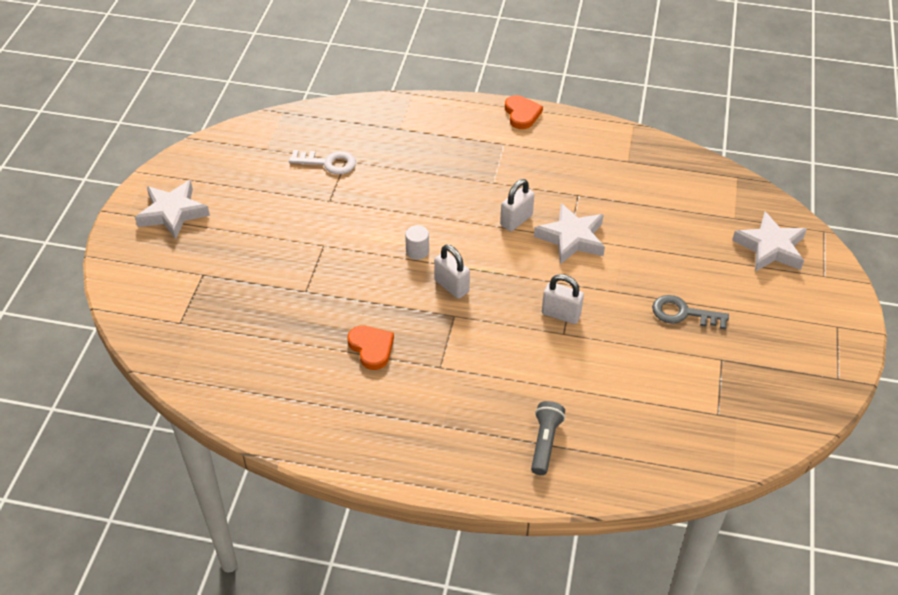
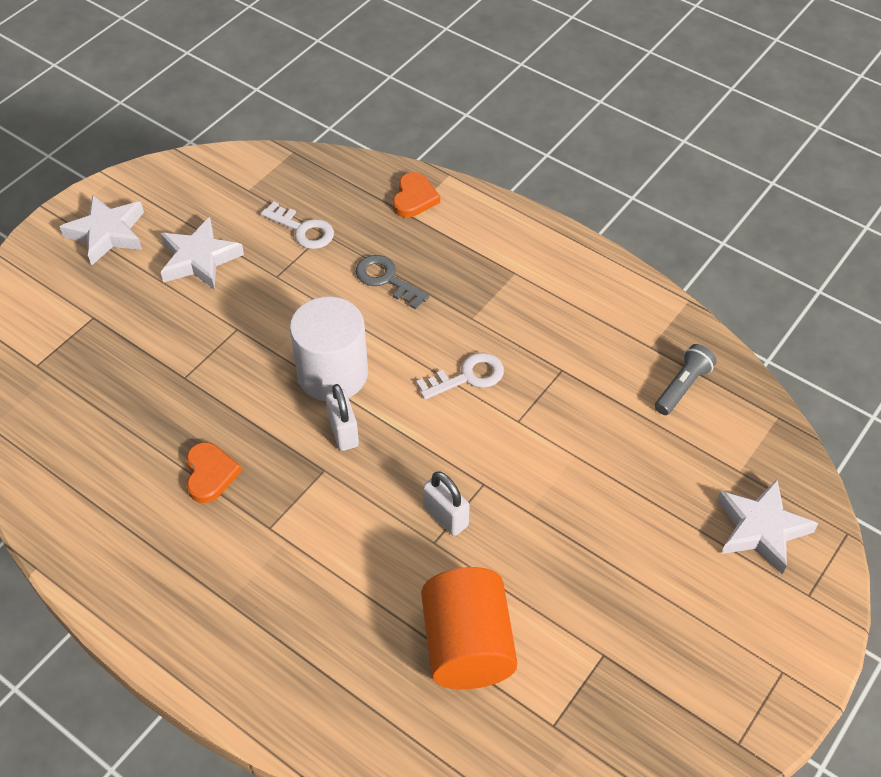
camera: 25 degrees right, 5 degrees up
white cylinder [405,225,429,260] -> white cylinder [290,297,368,401], size x2.47
white padlock [500,179,534,231] -> white key [416,352,504,400]
orange heart [505,95,543,129] -> orange heart moved to [393,172,440,218]
grey flashlight [531,401,565,475] -> grey flashlight moved to [655,344,717,415]
white star [534,203,605,264] -> white star moved to [161,217,244,290]
grey key [652,295,729,330] -> grey key moved to [356,255,430,310]
none -> orange cylinder [421,567,517,689]

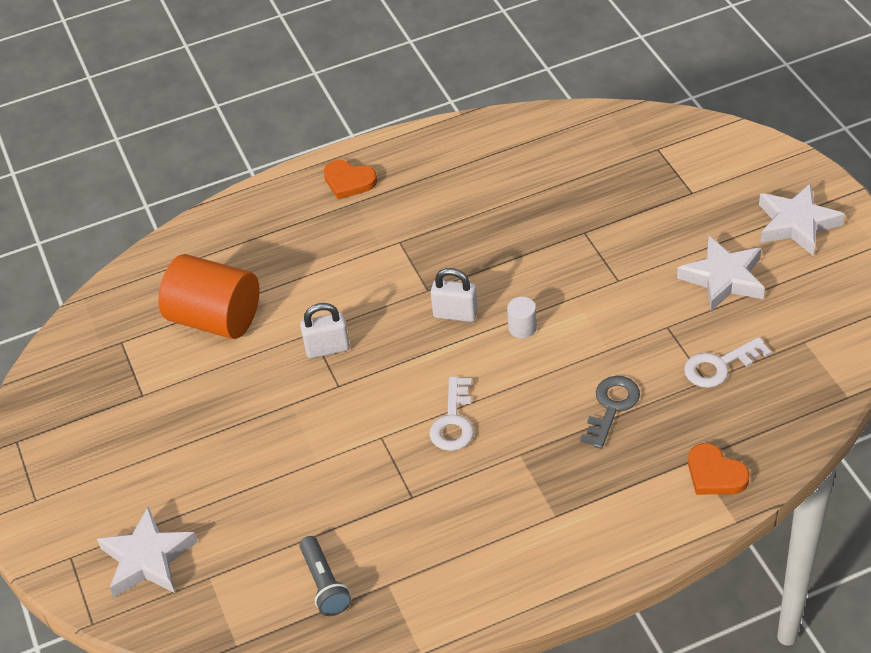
camera: 125 degrees right, 5 degrees down
orange heart [186,442,242,503] -> orange heart moved to [323,160,377,199]
white cylinder [290,297,368,401] -> white cylinder [507,297,537,338], size x0.41
grey key [356,255,430,310] -> grey key turned 45 degrees counterclockwise [580,376,640,449]

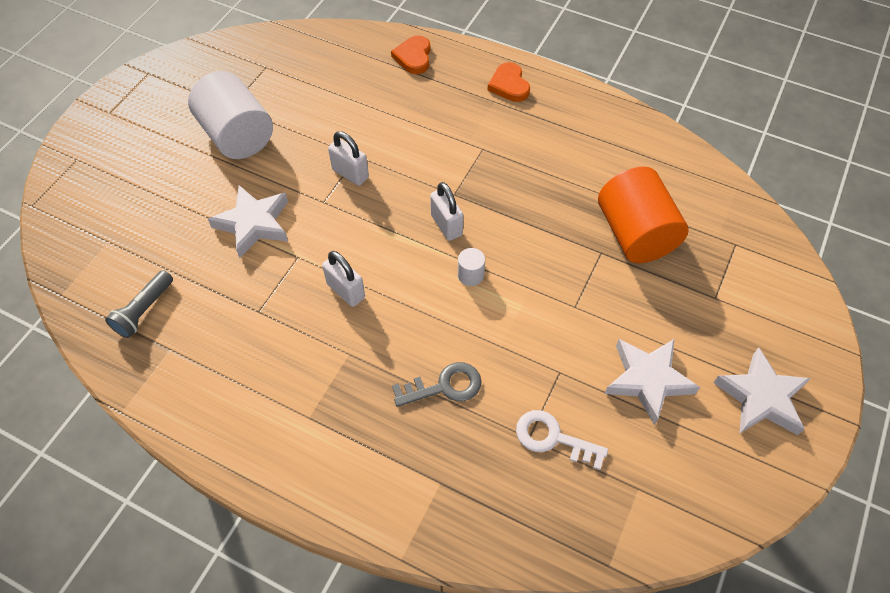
camera: 45 degrees right, 10 degrees up
white star [97,506,198,597] -> white star moved to [208,185,288,258]
orange cylinder [159,254,260,339] -> orange cylinder moved to [598,166,689,263]
white key [429,377,474,451] -> white padlock [322,251,365,307]
orange heart [688,443,750,495] -> orange heart moved to [391,35,430,74]
none -> white cylinder [188,71,273,159]

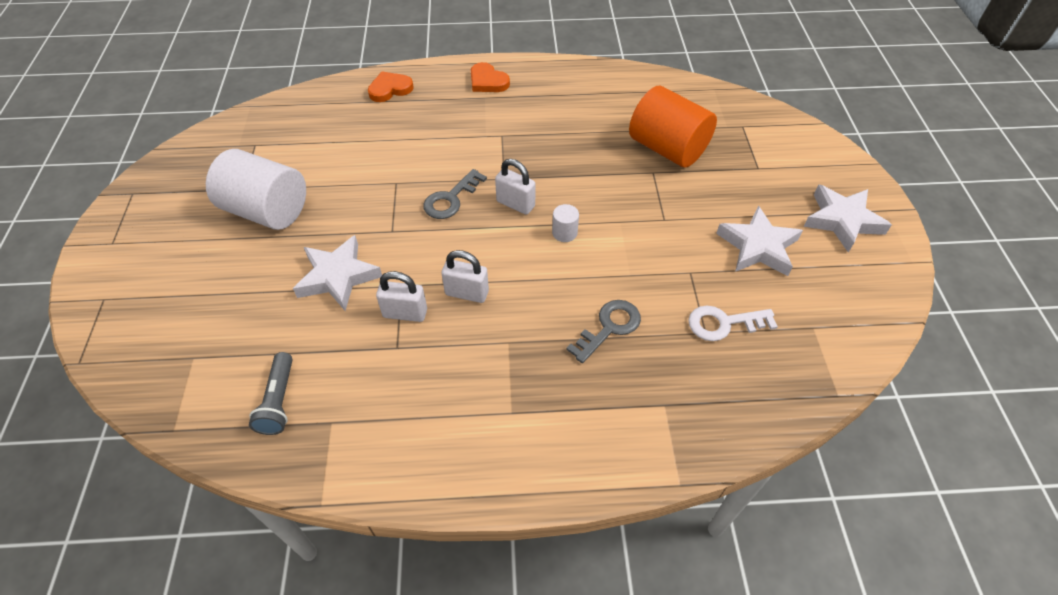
camera: 30 degrees left, 5 degrees down
white padlock [328,131,369,186] -> white padlock moved to [376,271,427,322]
orange heart [391,35,430,74] -> orange heart turned 90 degrees clockwise [368,72,414,102]
none -> grey key [423,169,487,219]

